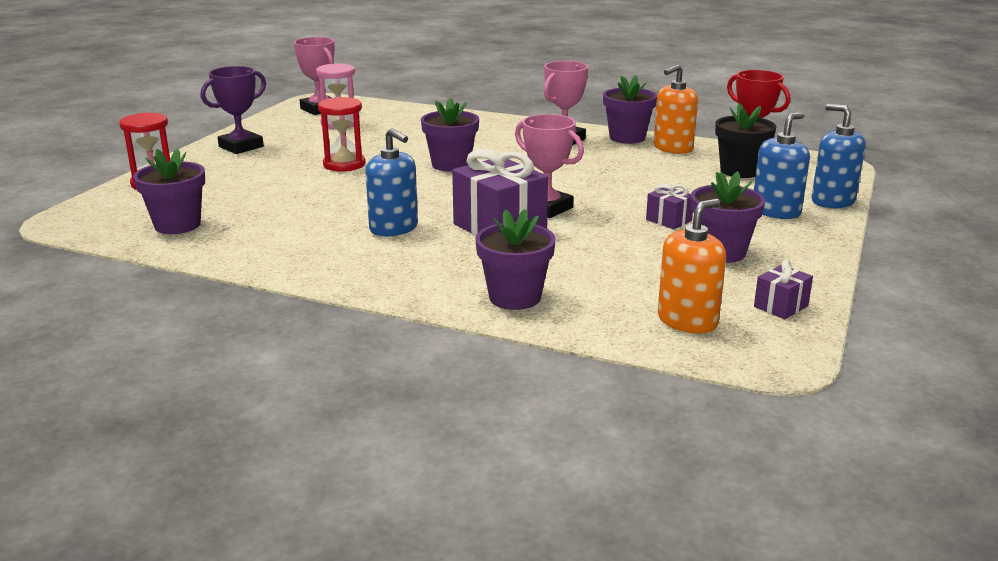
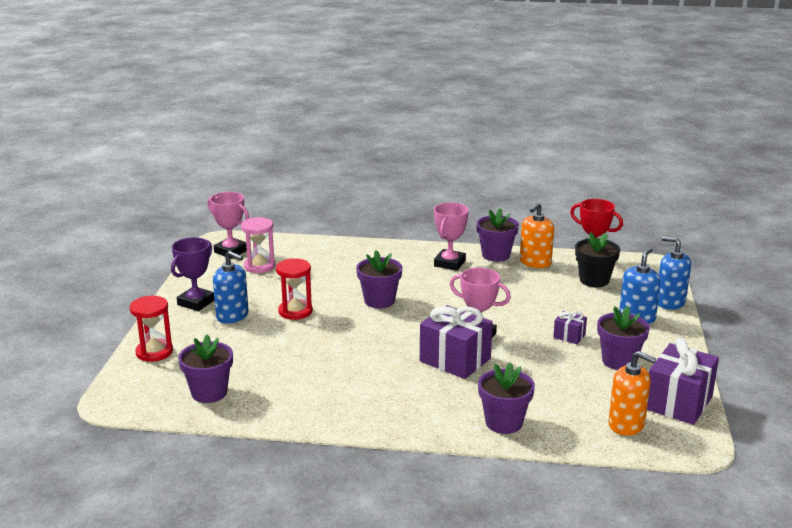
camera: 15 degrees left, 0 degrees up
blue soap dispenser [365,128,418,236] -> blue soap dispenser moved to [213,251,249,324]
orange soap dispenser [658,199,726,334] -> orange soap dispenser turned 90 degrees clockwise [608,351,656,436]
purple gift [754,259,813,319] -> purple gift [647,338,719,425], size x2.05

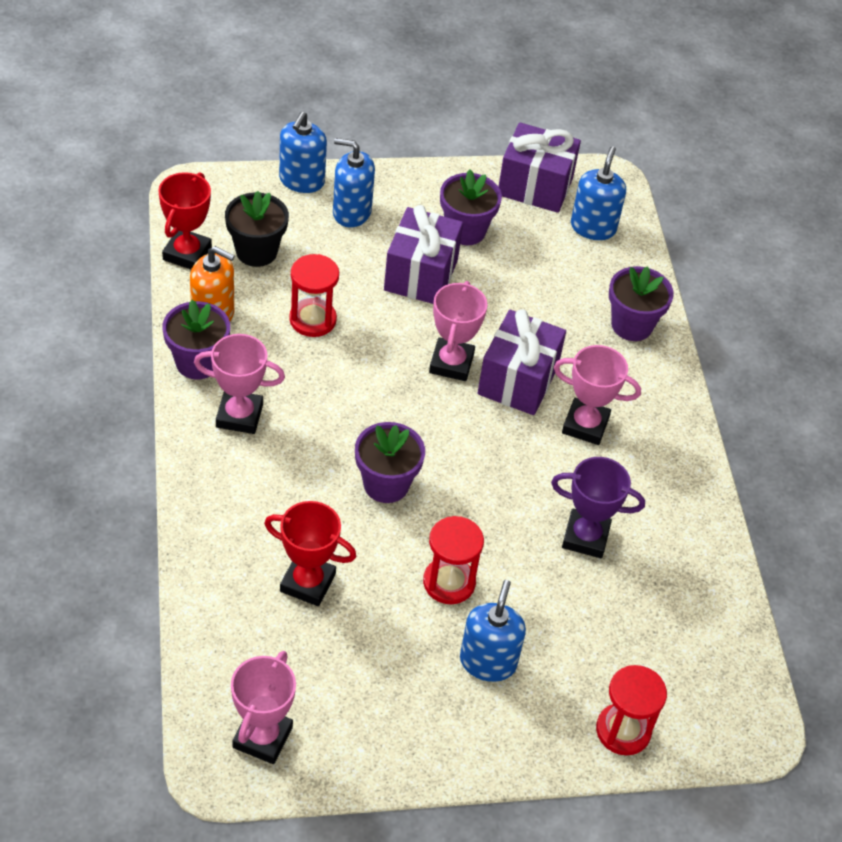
camera: 110 degrees left, 25 degrees up
purple trophy [171,237,215,311] -> purple trophy moved to [551,457,645,558]
purple flower pot [178,335,233,403] -> none
pink hourglass [241,217,276,273] -> none
purple gift [553,311,587,344] -> purple gift [384,205,463,304], size x2.05
orange soap dispenser [608,351,656,436] -> blue soap dispenser [571,146,626,240]
none -> red trophy [264,501,356,606]
none -> red hourglass [289,254,339,337]
none -> pink trophy [554,345,641,445]

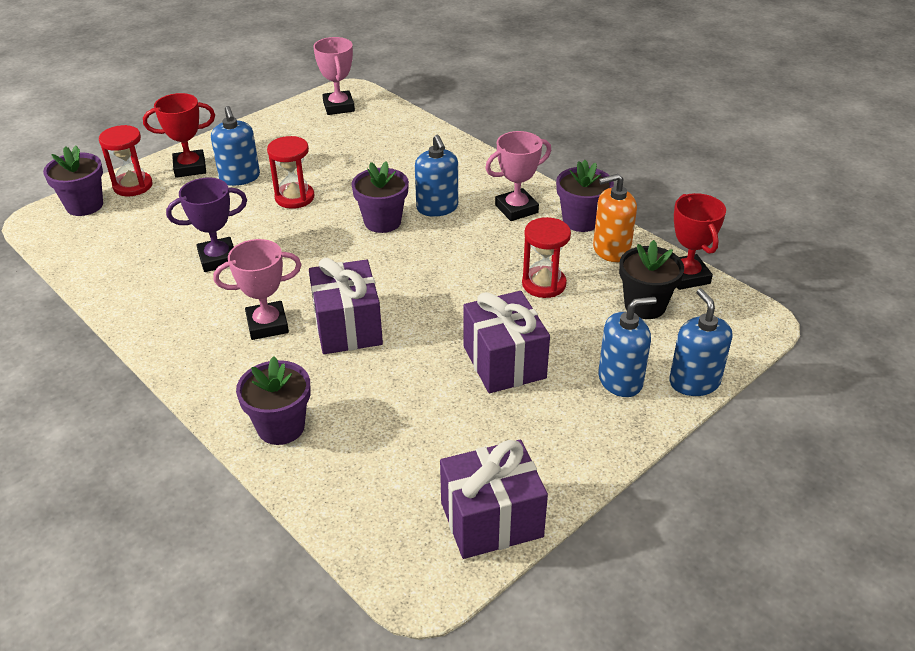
camera: 150 degrees right, 10 degrees down
red trophy [264,501,356,606] -> red trophy moved to [143,93,215,178]
pink trophy [429,281,487,381] -> none
purple flower pot [440,169,502,245] -> purple flower pot moved to [43,146,103,216]
blue soap dispenser [571,146,626,240] -> blue soap dispenser moved to [415,135,458,217]

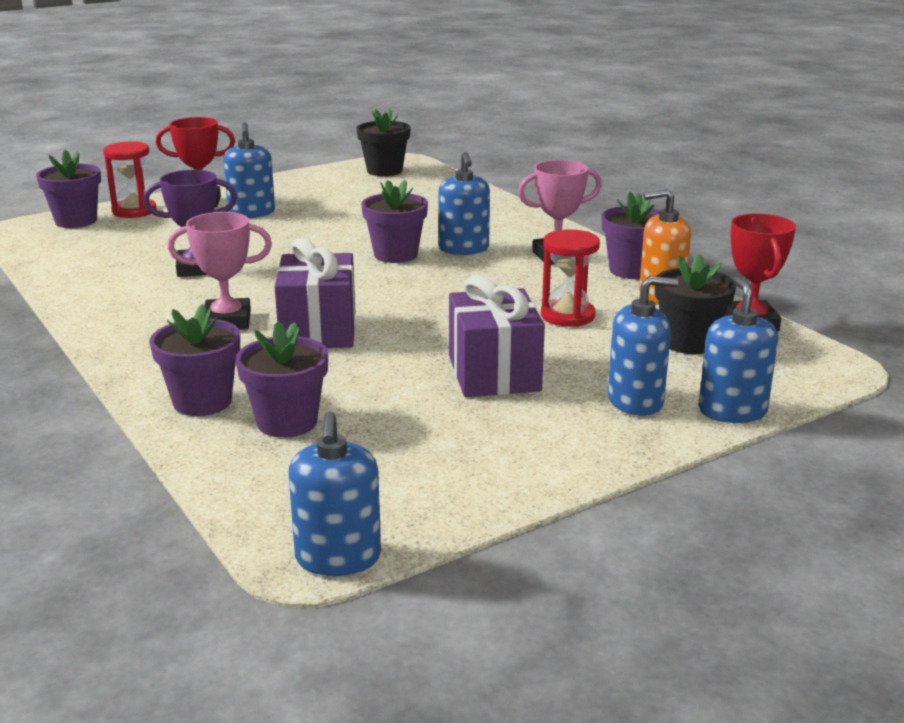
camera: 10 degrees right, 15 degrees down
red hourglass [267,136,314,209] -> none
pink trophy [313,37,355,115] -> black flower pot [356,109,411,176]
purple gift [440,440,548,559] -> none
none -> purple flower pot [235,321,328,438]
none -> blue soap dispenser [288,412,381,576]

